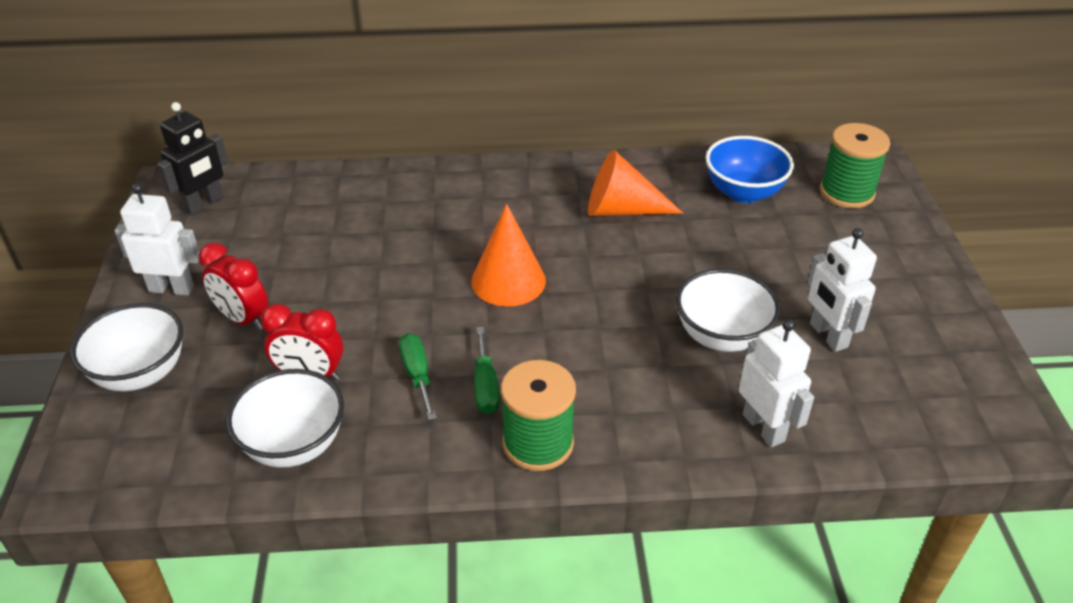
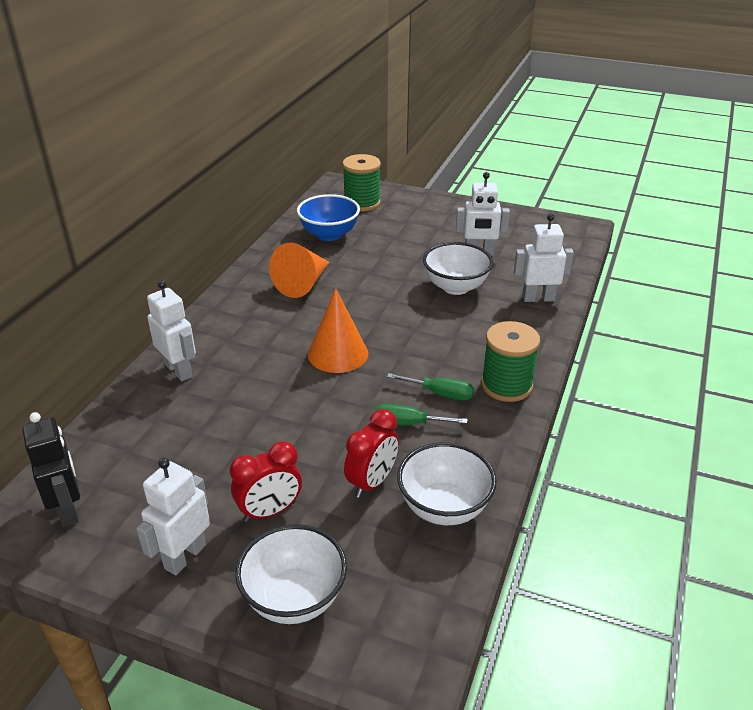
camera: 65 degrees left, 5 degrees down
none -> white robot [147,280,196,381]

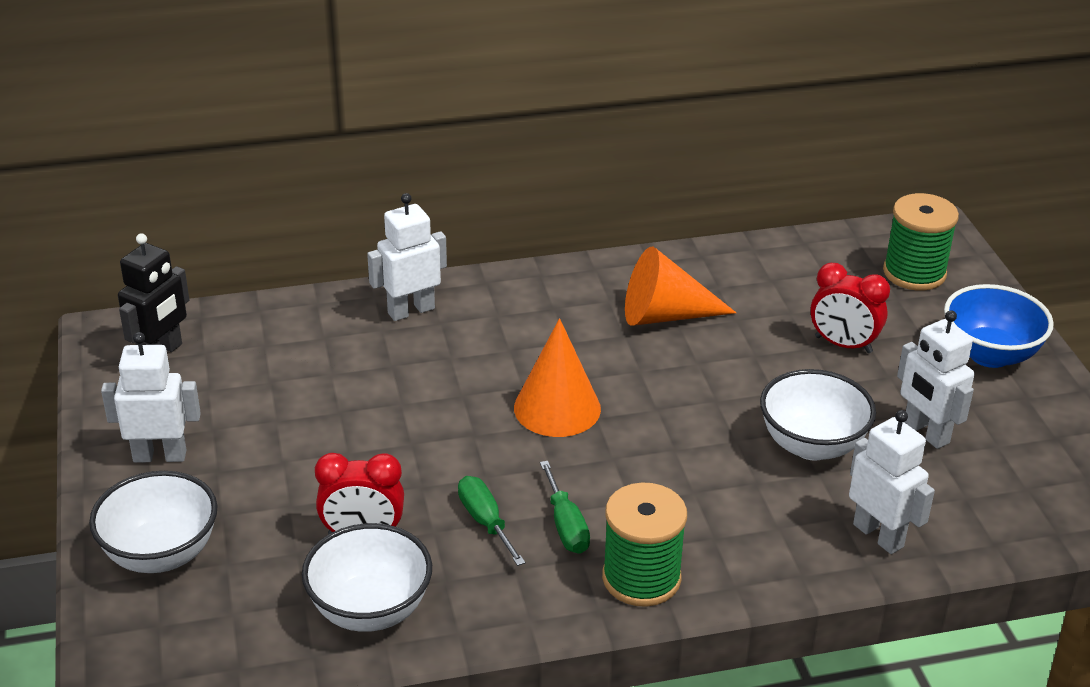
camera: 55 degrees right, 0 degrees up
white robot [147,280,196,381] -> white robot turned 135 degrees counterclockwise [367,193,447,321]
red clock [230,441,302,522] -> red clock moved to [811,263,890,353]
blue bowl [297,194,360,241] -> blue bowl moved to [944,284,1054,368]

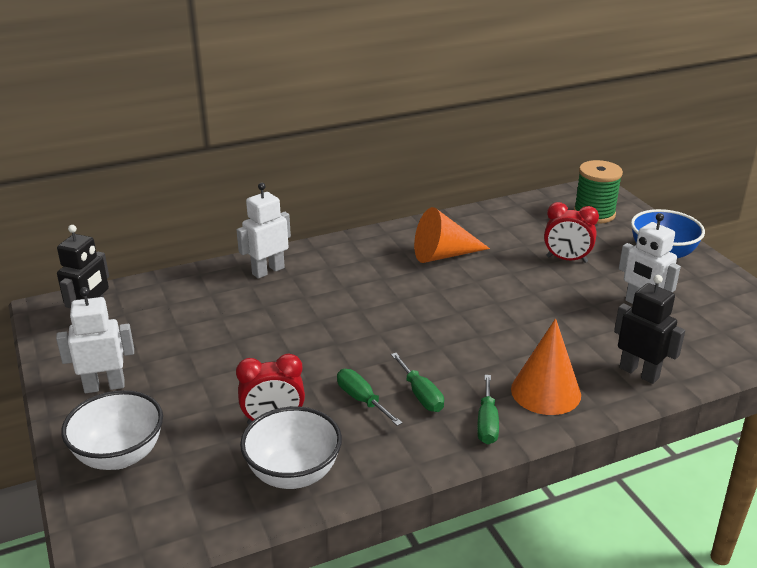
camera: 10 degrees left, 5 degrees down
orange cone [514,318,601,437] -> orange cone moved to [511,318,581,415]
green spool [602,482,687,607] -> green screwdriver [477,375,499,444]
white bowl [760,369,876,461] -> none
white robot [849,410,935,554] -> black robot [614,275,685,384]

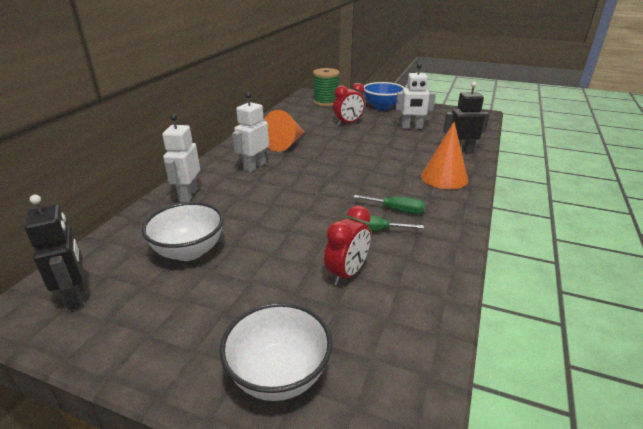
camera: 45 degrees left, 0 degrees up
white robot [56,287,134,393] -> white robot moved to [232,92,269,172]
white bowl [240,406,342,489] -> white bowl moved to [142,202,224,261]
green screwdriver [477,375,499,444] -> none

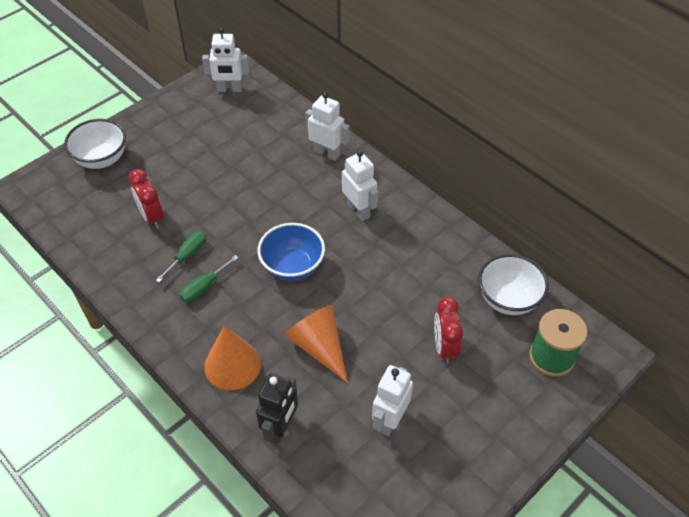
camera: 115 degrees right, 20 degrees up
black robot [24,194,83,310] -> white robot [202,27,249,92]
white bowl [142,202,224,261] -> white bowl moved to [478,254,549,315]
orange cone [264,110,305,152] -> orange cone moved to [284,305,348,383]
blue bowl [364,82,404,110] -> blue bowl moved to [257,223,325,281]

